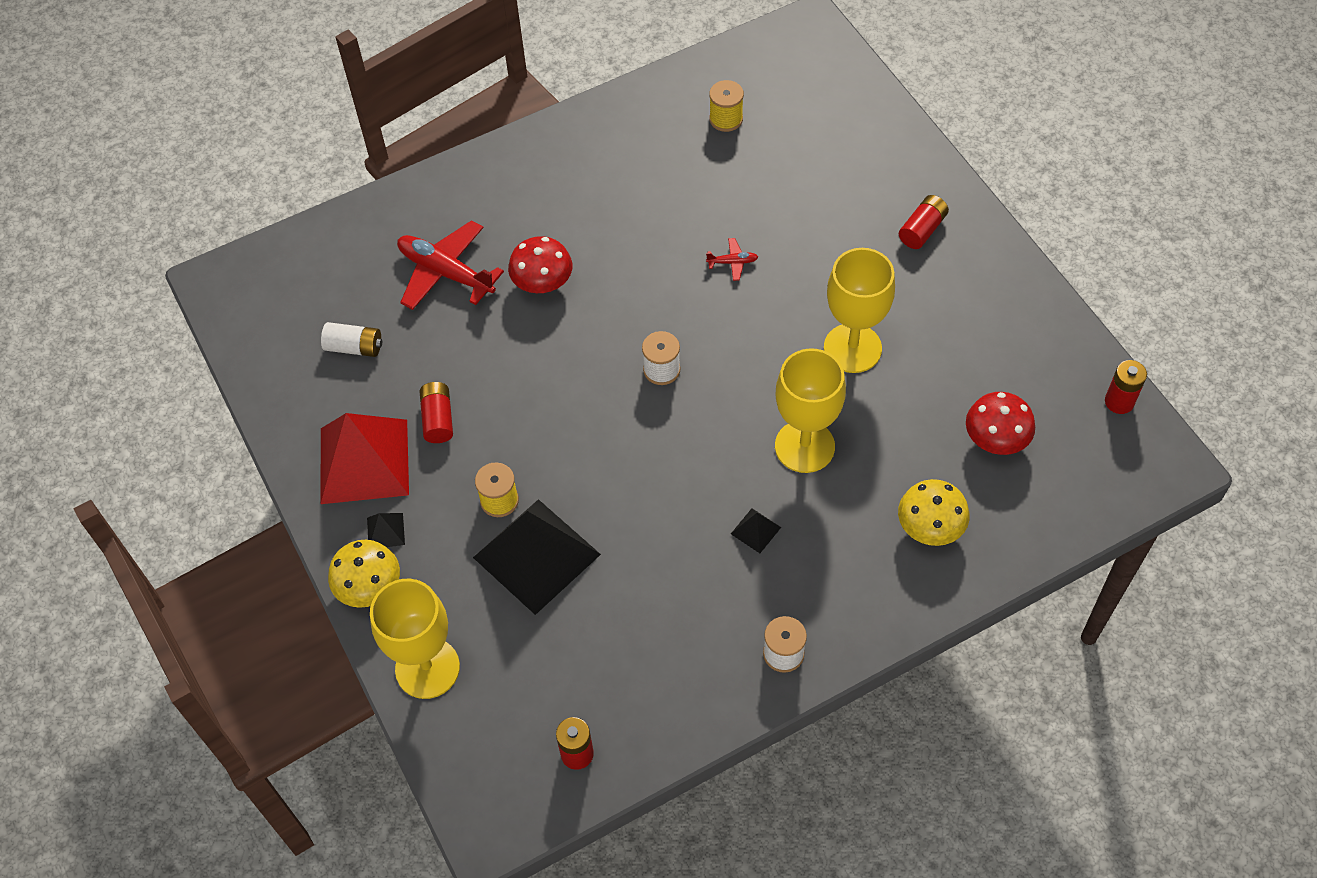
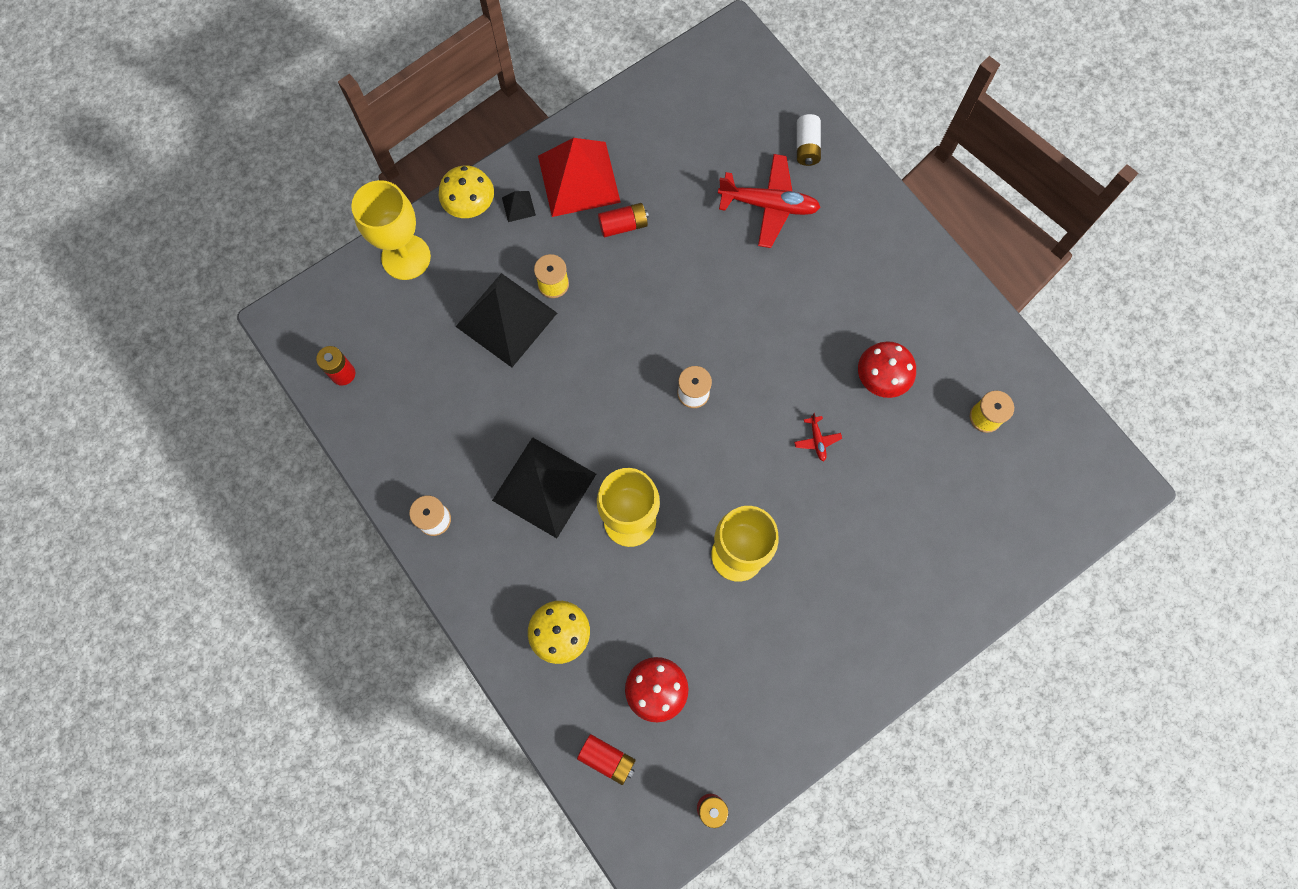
camera: 80 degrees right, 15 degrees up
white battery [321,322,382,357] -> white battery moved to [797,114,821,166]
red plane [397,220,504,310] -> red plane turned 75 degrees clockwise [718,154,821,248]
red mushroom [508,236,572,293] -> red mushroom moved to [858,341,916,398]
black pyramid [731,508,781,553] -> black pyramid [492,437,596,538], size x2.48
red battery [899,195,949,249] -> red battery moved to [577,734,636,785]

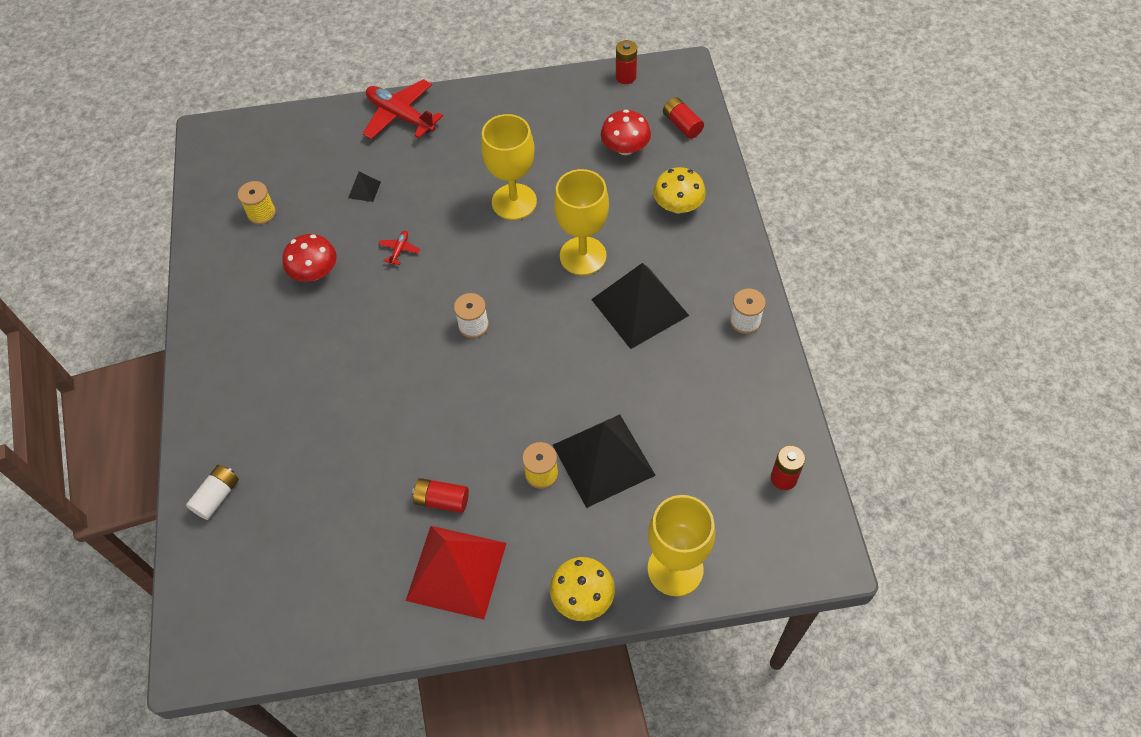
camera: 150 degrees left, 15 degrees down
black pyramid [502,191,536,222] -> black pyramid moved to [348,172,381,202]
red plane [718,154,821,248] -> red plane moved to [363,79,443,139]

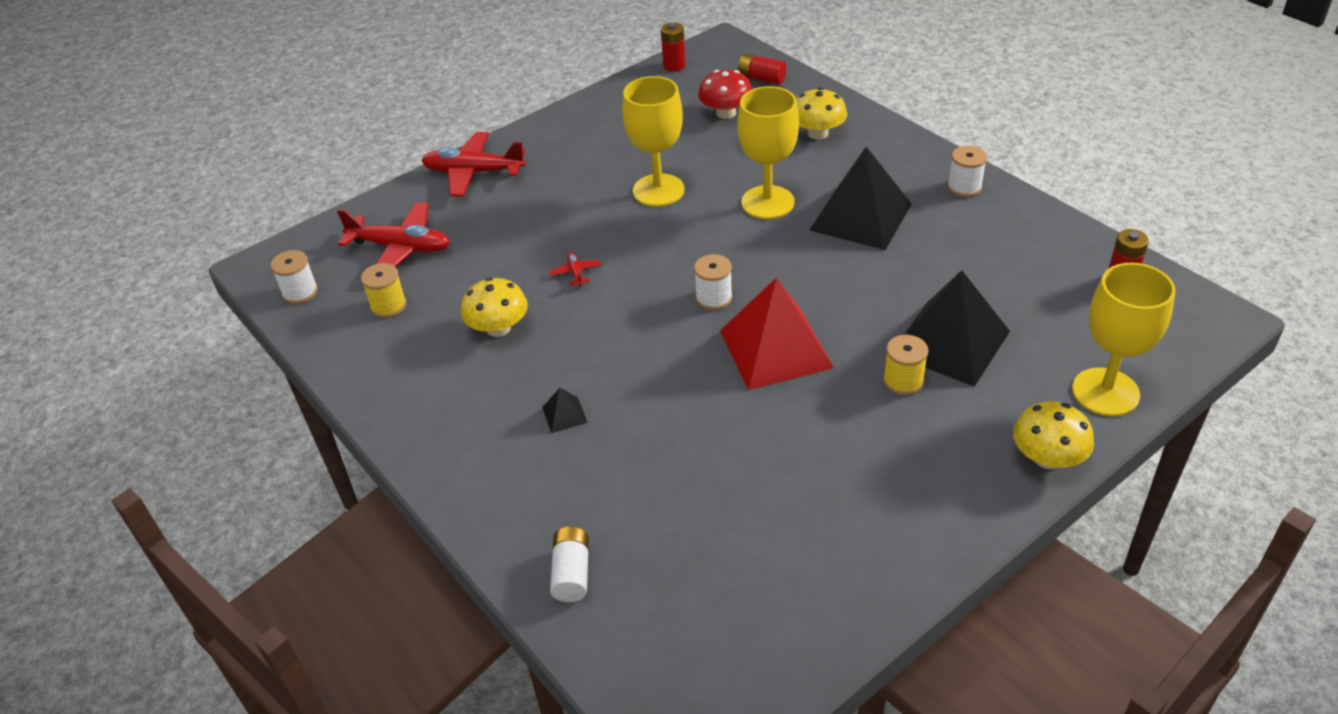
camera: 30 degrees left, 15 degrees down
red mushroom [283,234,337,282] -> yellow mushroom [461,278,528,337]
black pyramid [348,172,381,202] -> black pyramid moved to [542,388,588,433]
red pyramid [406,526,506,620] -> red pyramid moved to [720,277,834,390]
red battery [412,478,469,513] -> none
none -> white spool [271,250,318,304]
none -> red plane [337,202,450,267]

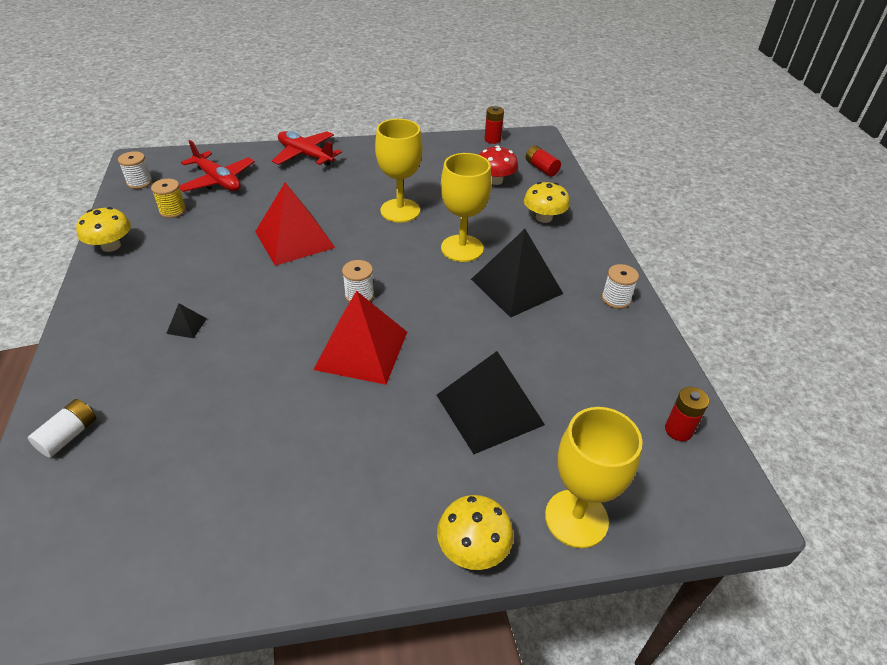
camera: 25 degrees right, 0 degrees up
yellow mushroom [461,278,528,337] -> yellow mushroom moved to [76,207,131,252]
red plane [549,252,601,286] -> red pyramid [255,182,335,266]
yellow spool [883,335,929,395] -> none

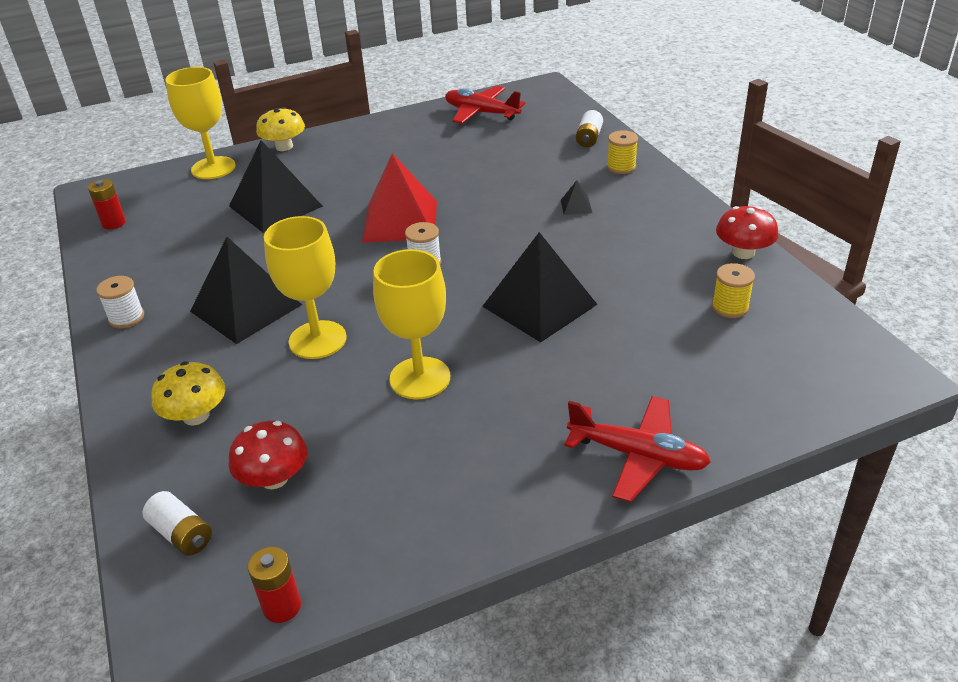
camera: 170 degrees right, 5 degrees down
yellow mushroom [76,207,131,252] -> red mushroom [716,206,778,259]
white spool [118,151,153,189] -> none
red plane [179,140,255,192] -> red plane moved to [445,86,526,124]
red pyramid [255,182,335,266] -> black pyramid [482,232,598,342]
red battery [526,146,561,177] -> white battery [142,491,212,556]
none -> yellow spool [607,130,638,174]

